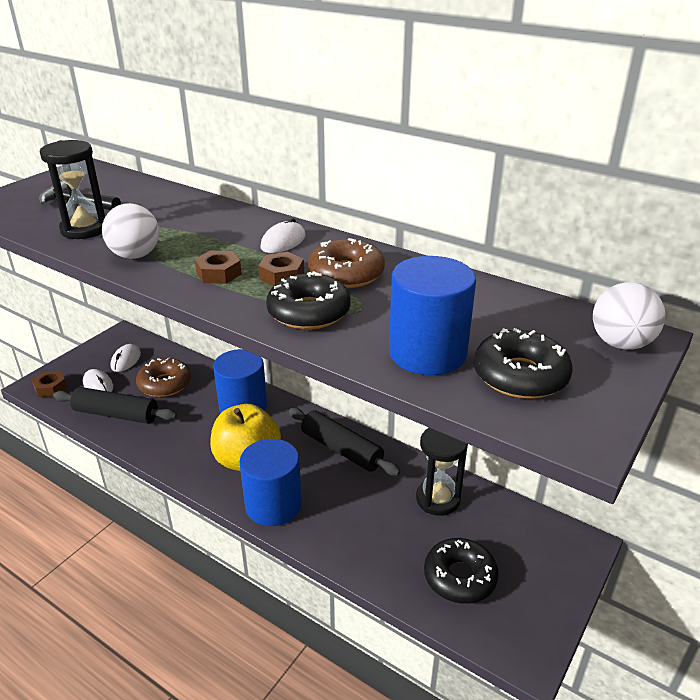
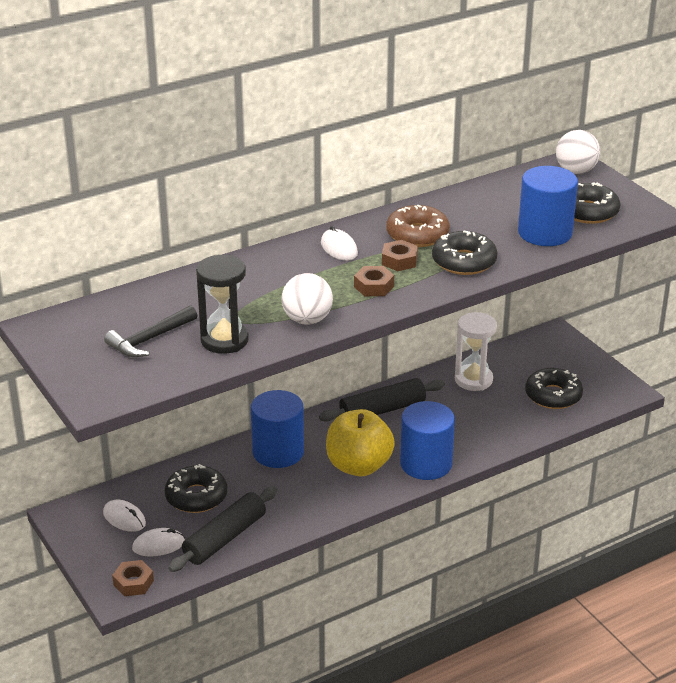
camera: 65 degrees left, 0 degrees up
brown donut [136,357,191,397] -> black donut [165,464,227,513]
black hourglass [416,428,468,516] -> white hourglass [455,312,497,391]

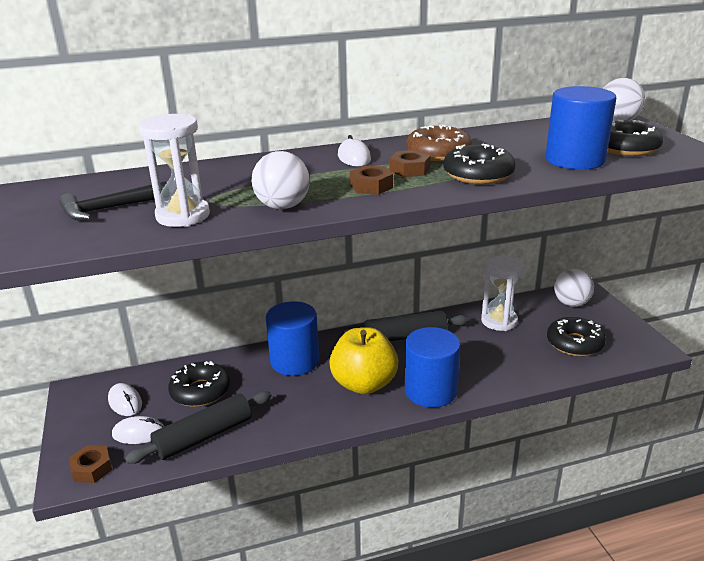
camera: 15 degrees right, 5 degrees down
black hourglass [196,255,249,354] -> white hourglass [139,114,210,227]
none -> white ball [554,269,594,307]

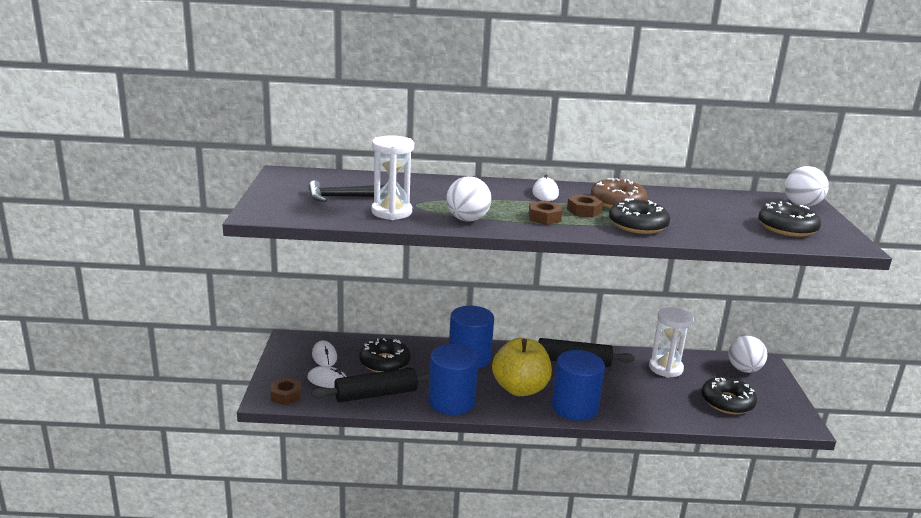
camera: 15 degrees right, 5 degrees down
blue cylinder [545,86,616,170] -> blue cylinder moved to [429,344,479,415]

